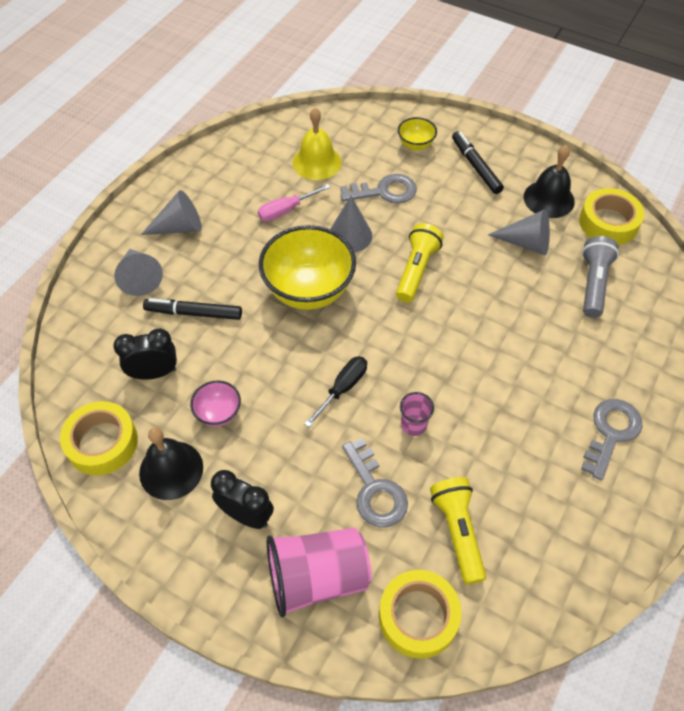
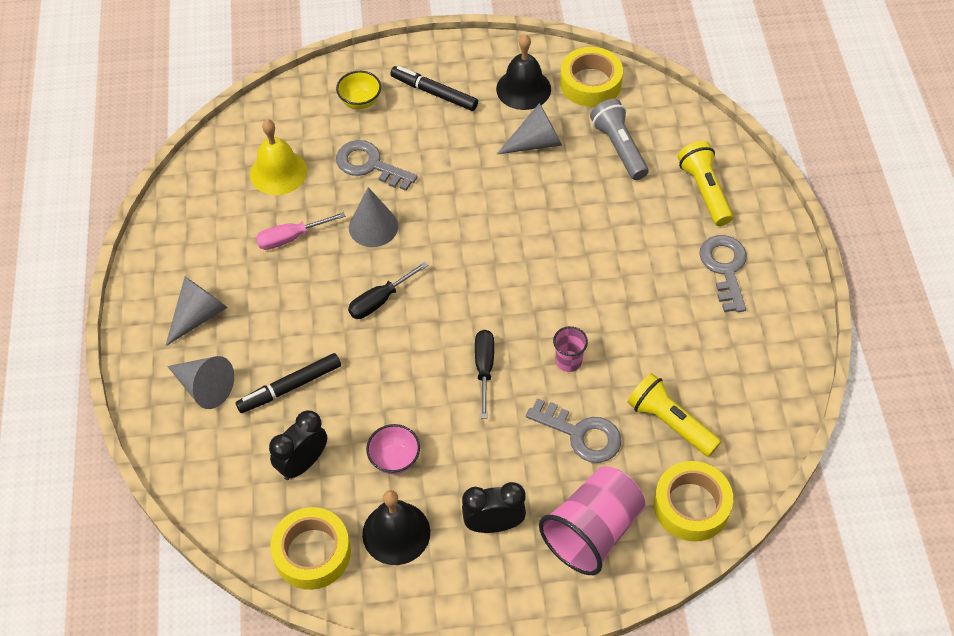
camera: 35 degrees left, 0 degrees up
pink screwdriver [258,184,331,221] -> pink screwdriver turned 45 degrees clockwise [256,212,346,250]
yellow bowl [259,225,356,310] -> black screwdriver [348,261,428,319]
grey key [340,174,417,204] -> grey key turned 105 degrees counterclockwise [336,140,418,191]
yellow flashlight [396,223,444,303] -> yellow flashlight moved to [677,141,733,226]

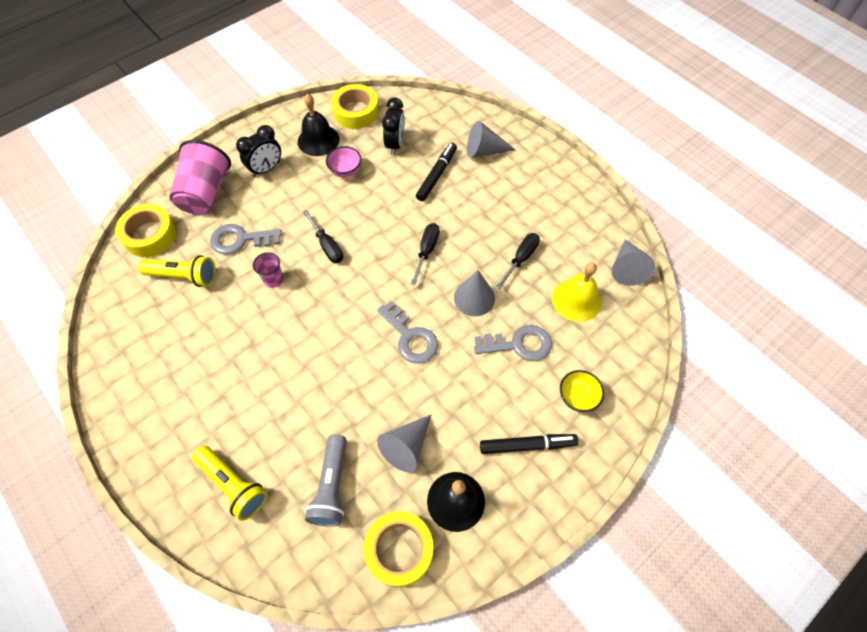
camera: 145 degrees right, 5 degrees up
grey cone [165,277,228,346] -> grey cone moved to [612,239,655,286]
pink screwdriver [256,212,346,250] -> black screwdriver [496,233,540,289]
grey flashlight [590,99,648,180] -> grey flashlight turned 60 degrees clockwise [305,434,347,527]
grey key [699,235,747,312] -> grey key moved to [377,300,438,364]

